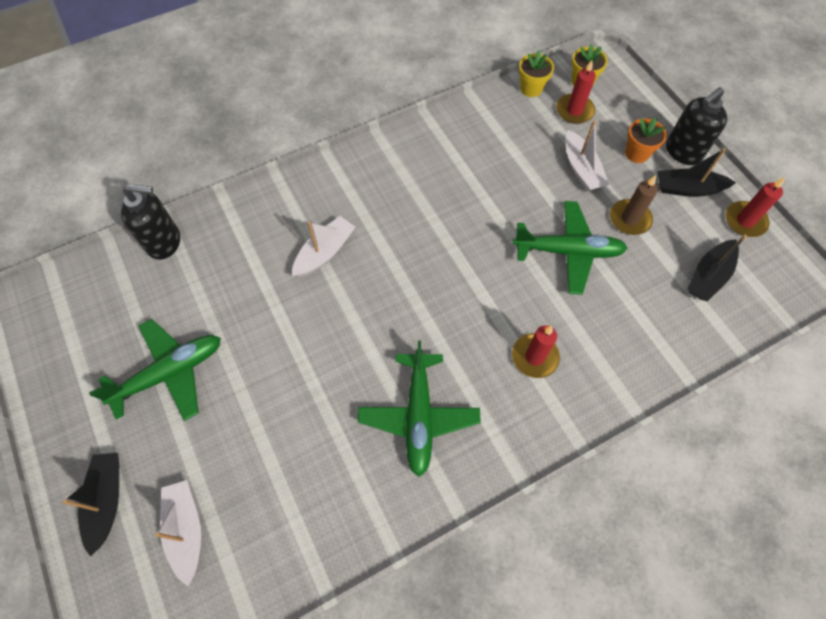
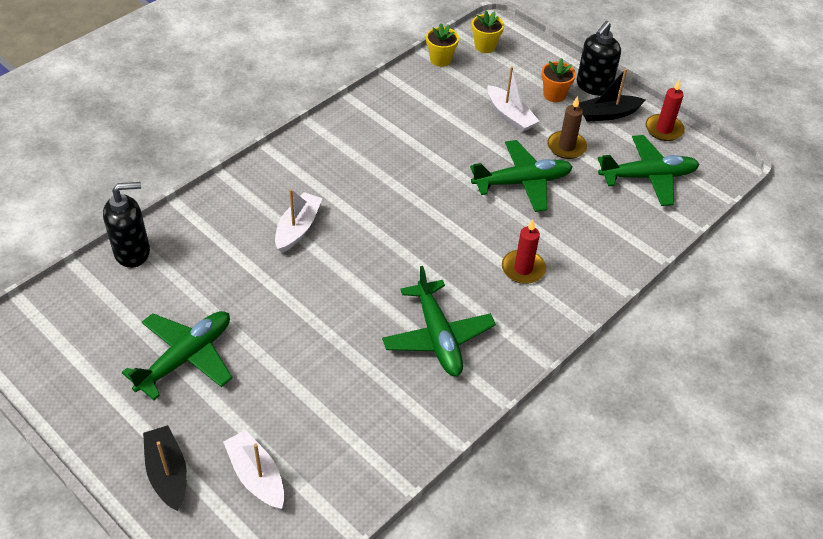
camera: 20 degrees left, 15 degrees down
red candle [556,60,596,124] -> none
black boat [687,235,747,301] -> green plane [598,135,700,206]

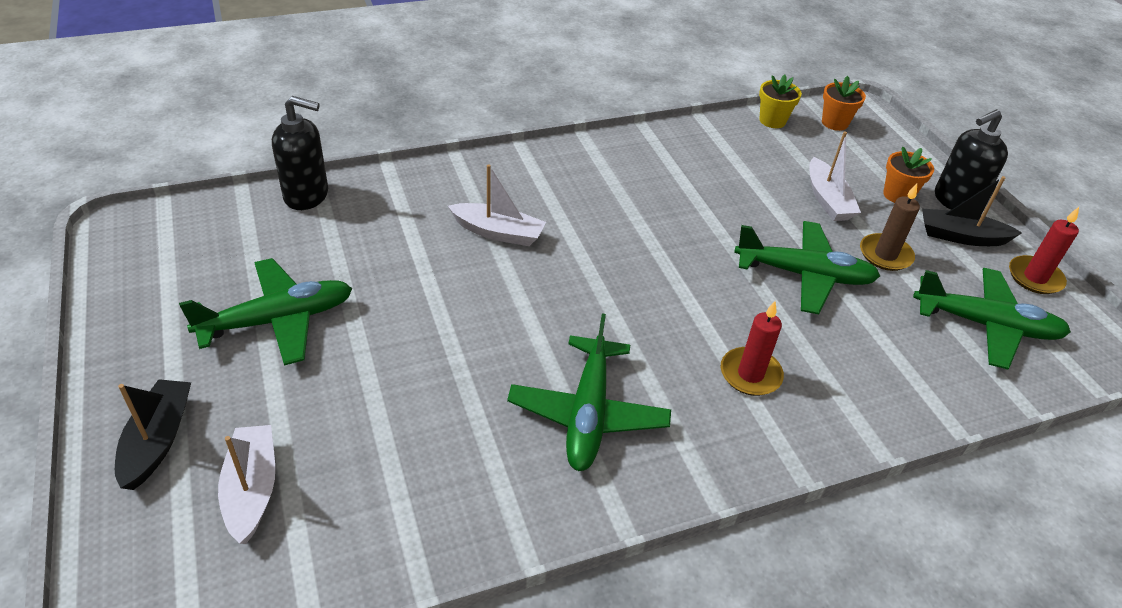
camera: 25 degrees right, 5 degrees down
white boat [275,189,323,253] -> white boat turned 60 degrees clockwise [448,164,546,246]
yellow flower pot [472,11,504,53] -> orange flower pot [822,76,866,131]

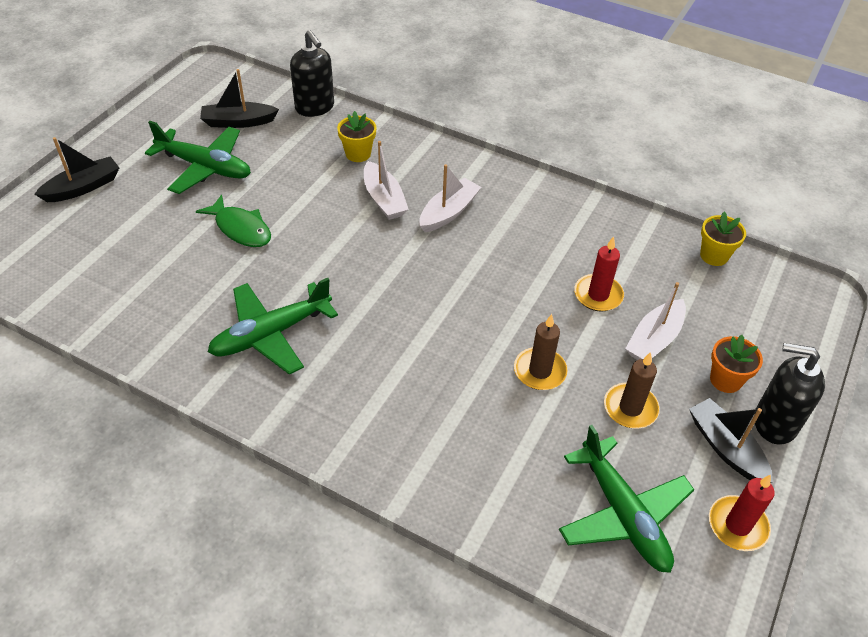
camera: 50 degrees right, 5 degrees up
white boat [218,425,275,544] -> white boat moved to [419,164,481,232]
red candle [721,301,784,396] -> red candle moved to [574,236,624,312]
green plane [734,221,880,314] -> brown candle [514,314,568,390]
orange flower pot [822,76,866,131] -> none
none -> green fish [196,195,271,247]
none -> black boat [200,69,279,128]
none -> yellow flower pot [337,111,376,162]

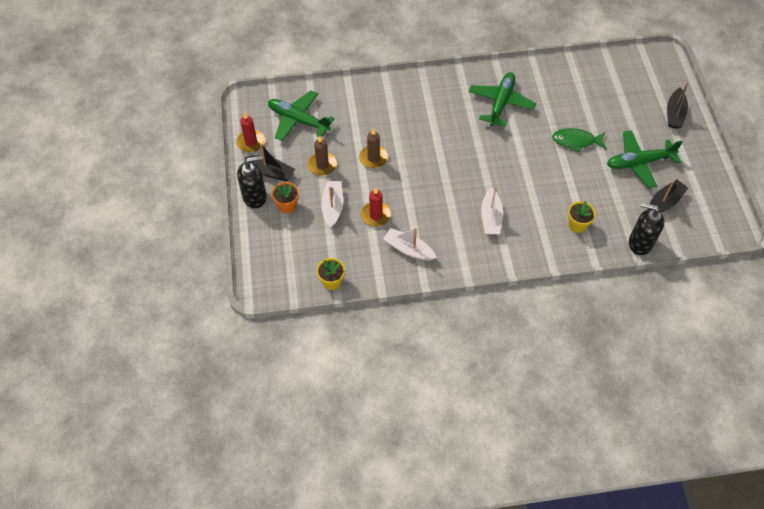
camera: 145 degrees right, 10 degrees up
white boat [364,141,409,220] -> white boat moved to [383,228,437,261]

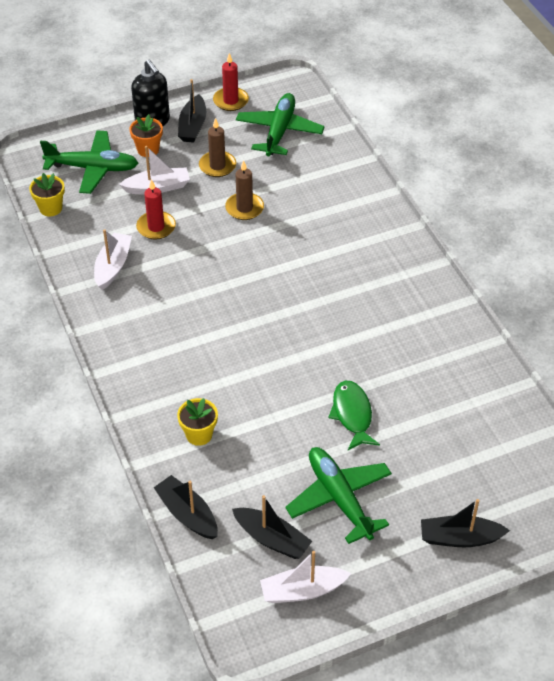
camera: 75 degrees right, 10 degrees down
green plane [469,72,536,127] -> green plane moved to [40,130,138,194]
white boat [481,187,503,235] -> white boat moved to [260,551,351,603]
black soap dispenser [629,203,664,255] -> black boat [153,475,218,539]

